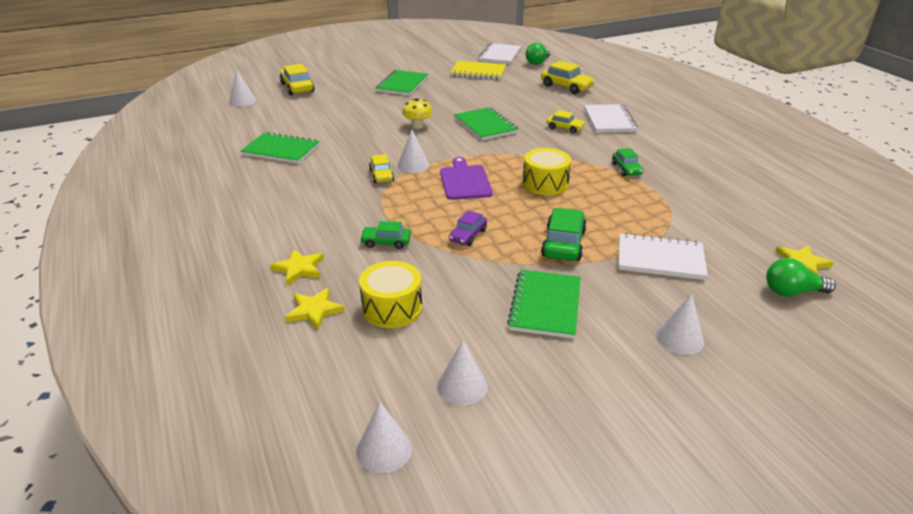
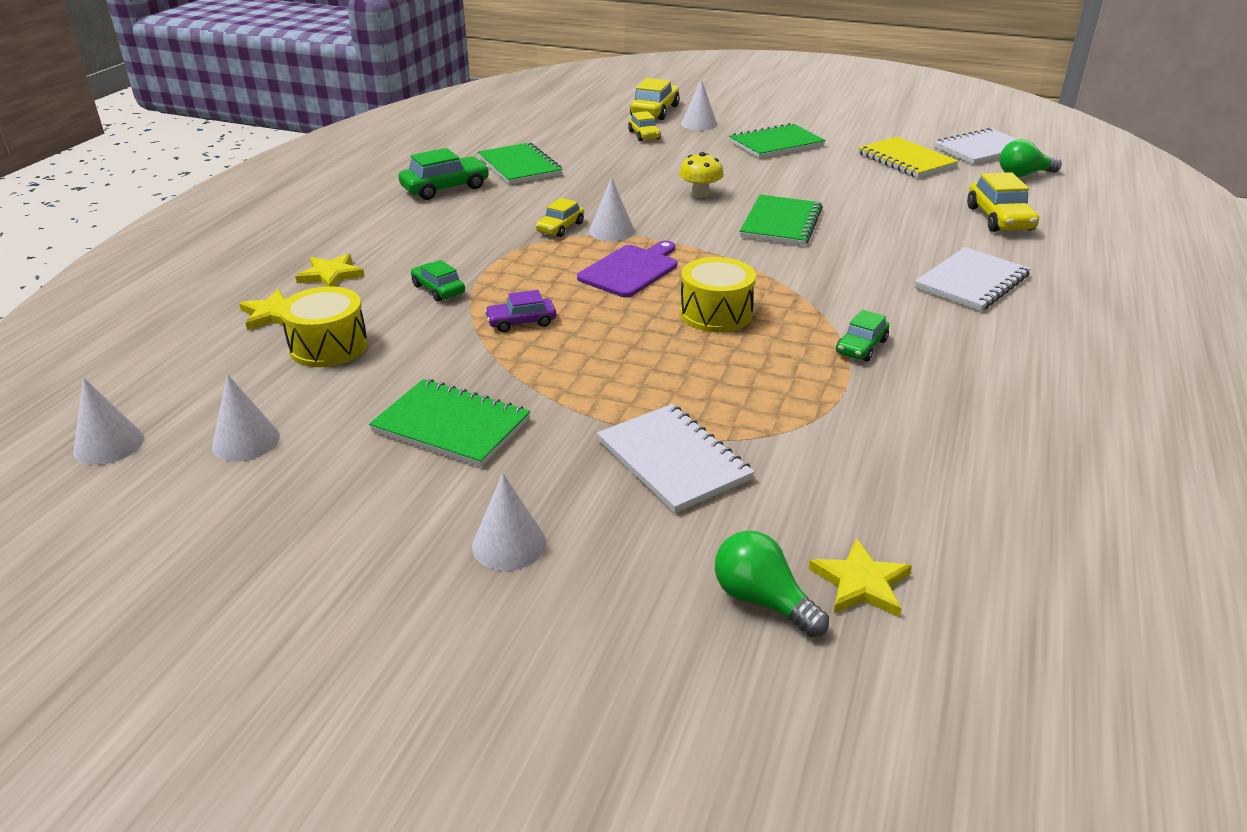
camera: 45 degrees right, 0 degrees up
white cone [229,69,256,107] -> white cone moved to [681,79,717,130]
green notebook [507,270,581,339] -> green notebook turned 60 degrees clockwise [369,379,530,467]
green car [541,208,587,261] -> green car moved to [399,148,490,200]
yellow car [546,110,585,133] -> yellow car moved to [628,111,661,141]

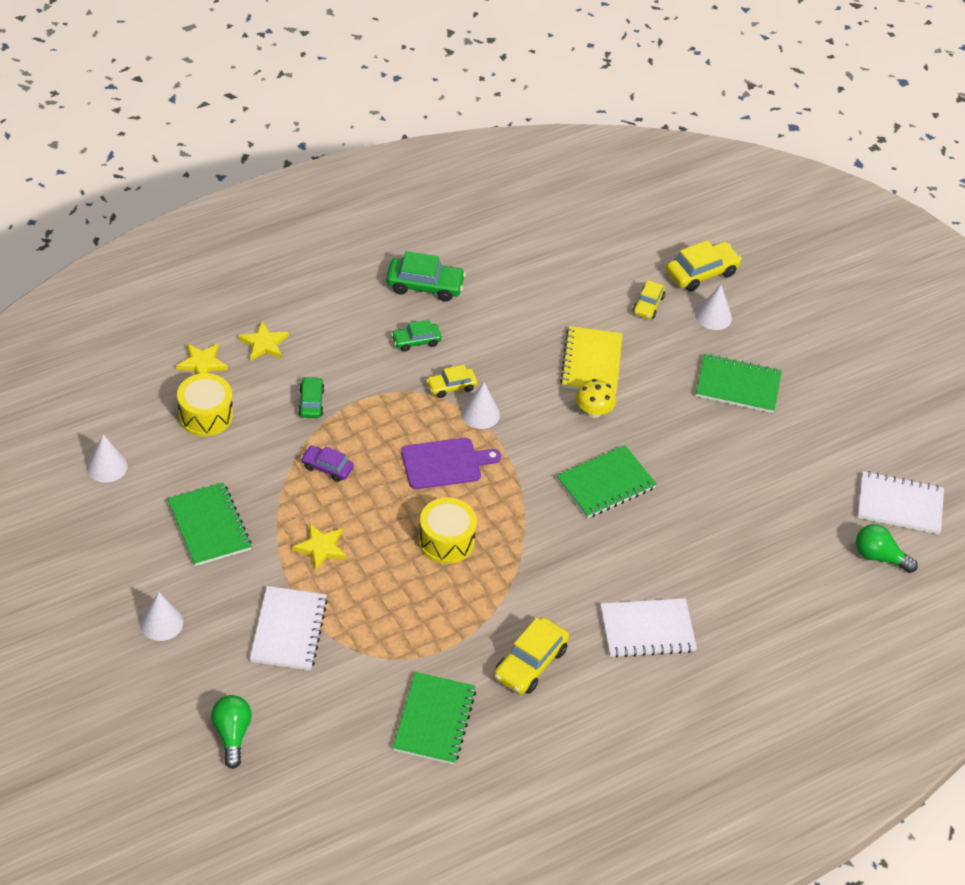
camera: 35 degrees right, 15 degrees up
white cone [73,377,144,465] -> none
green notebook [478,142,563,185] -> green notebook moved to [393,672,476,765]
yellow star [809,538,912,617] -> yellow star moved to [292,523,346,571]
green car [836,310,889,361] -> green car moved to [391,320,442,352]
yellow notebook [858,137,959,178] -> yellow notebook moved to [560,326,623,395]
yellow car [967,172,1039,232] -> yellow car moved to [494,617,569,694]

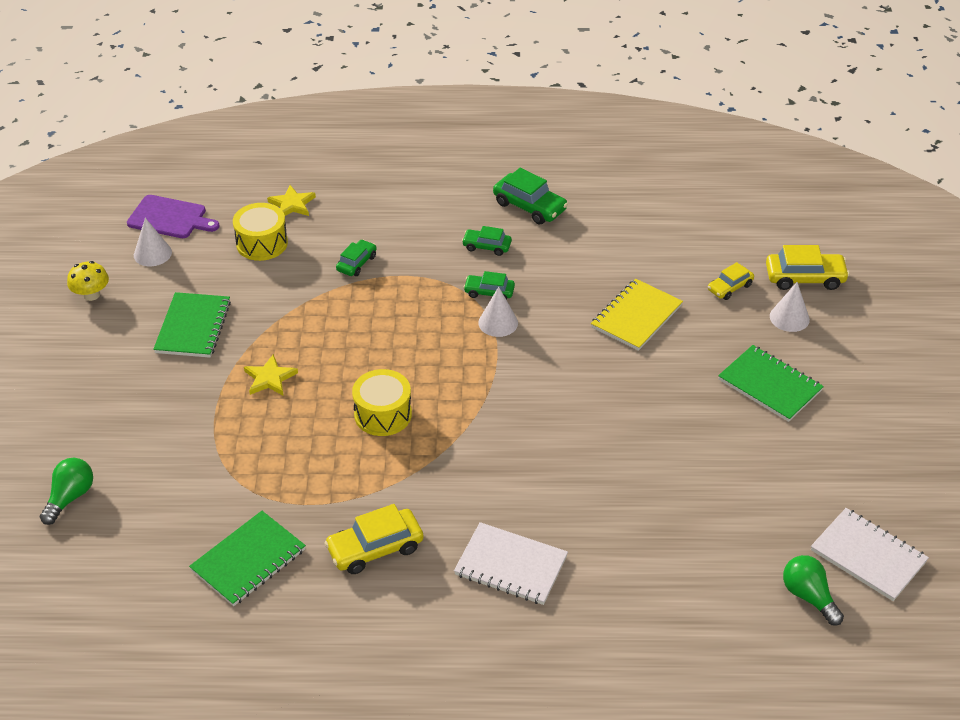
camera: 35 degrees right, 5 degrees down
white cone [140,592,183,641] -> none
yellow star [238,321,289,361] -> none
white notebook [250,586,328,671] -> none
purple car [301,446,354,482] -> none
purple cutting board [401,438,501,489] -> purple cutting board moved to [127,195,220,238]
yellow car [426,365,477,398] -> green car [463,271,515,300]
green notebook [556,445,657,518] -> none
yellow mushroom [576,379,616,418] -> yellow mushroom moved to [67,261,109,301]

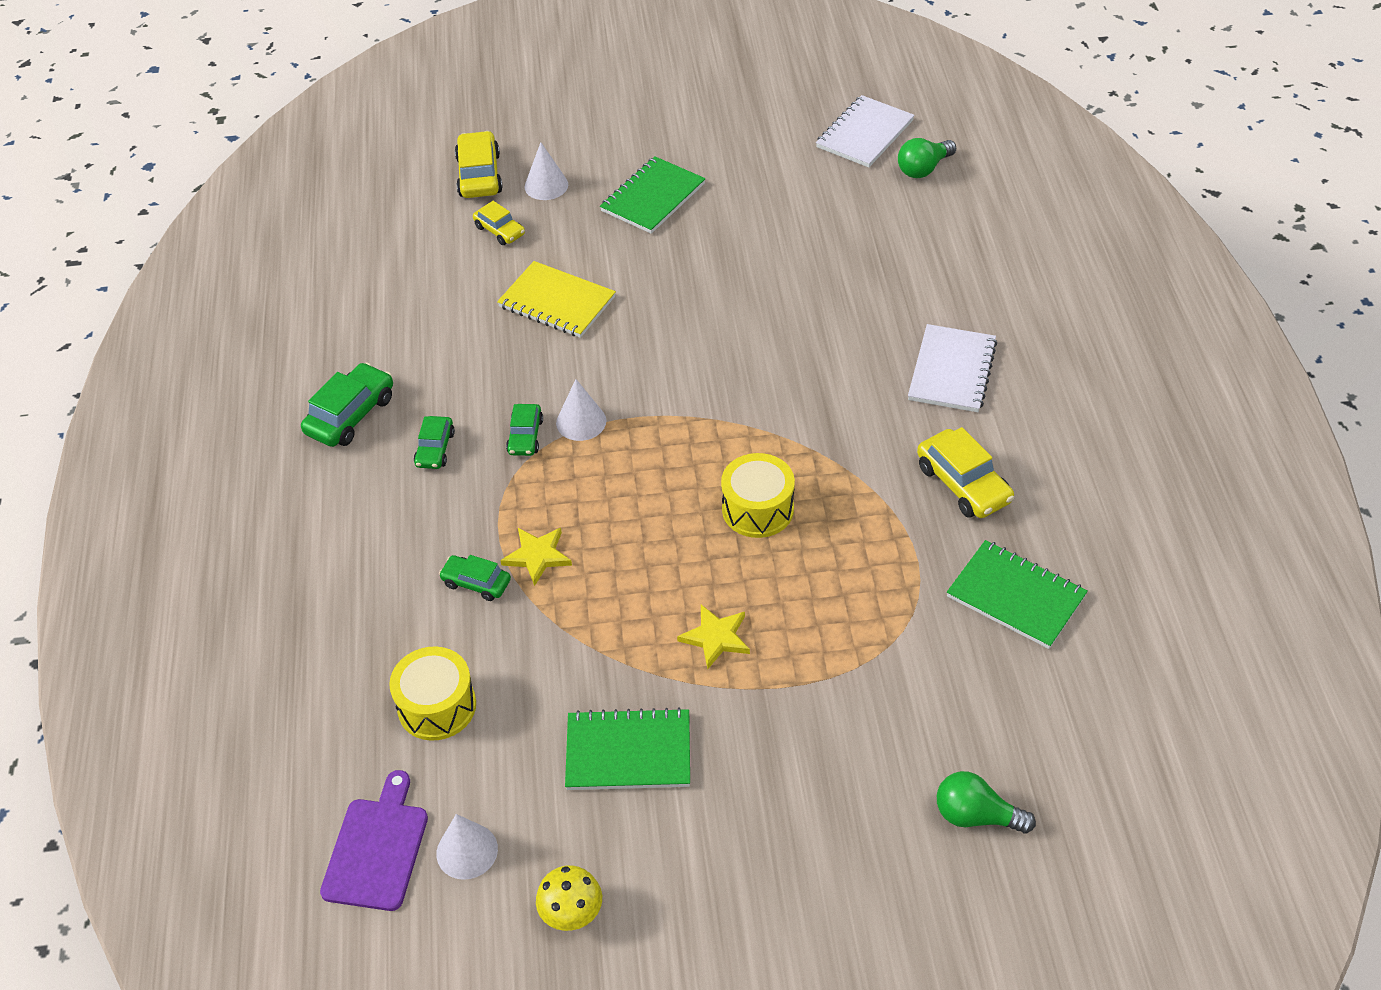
camera: 95 degrees left, 5 degrees up
yellow star [267,185,316,216] -> yellow star moved to [500,528,572,586]

